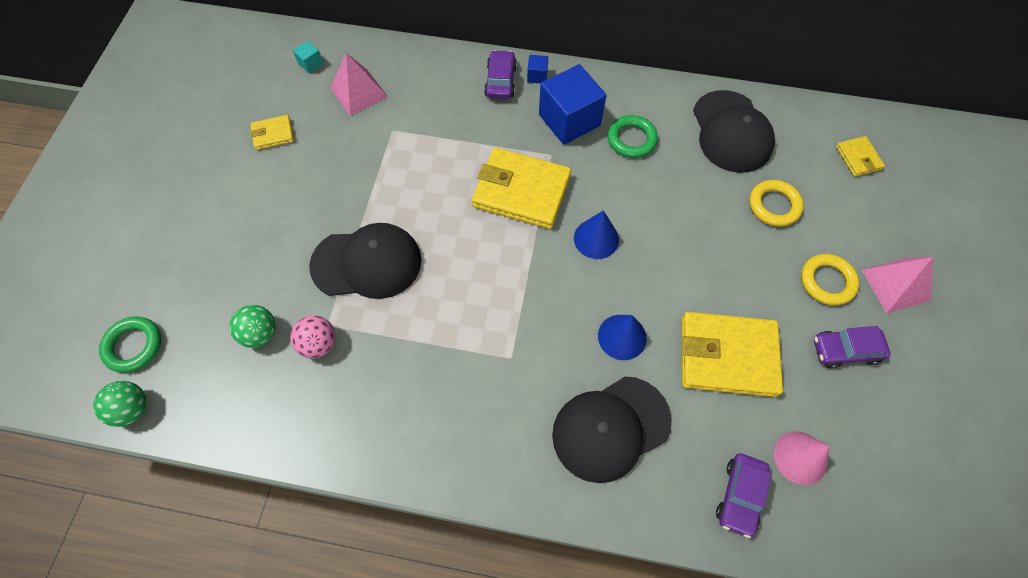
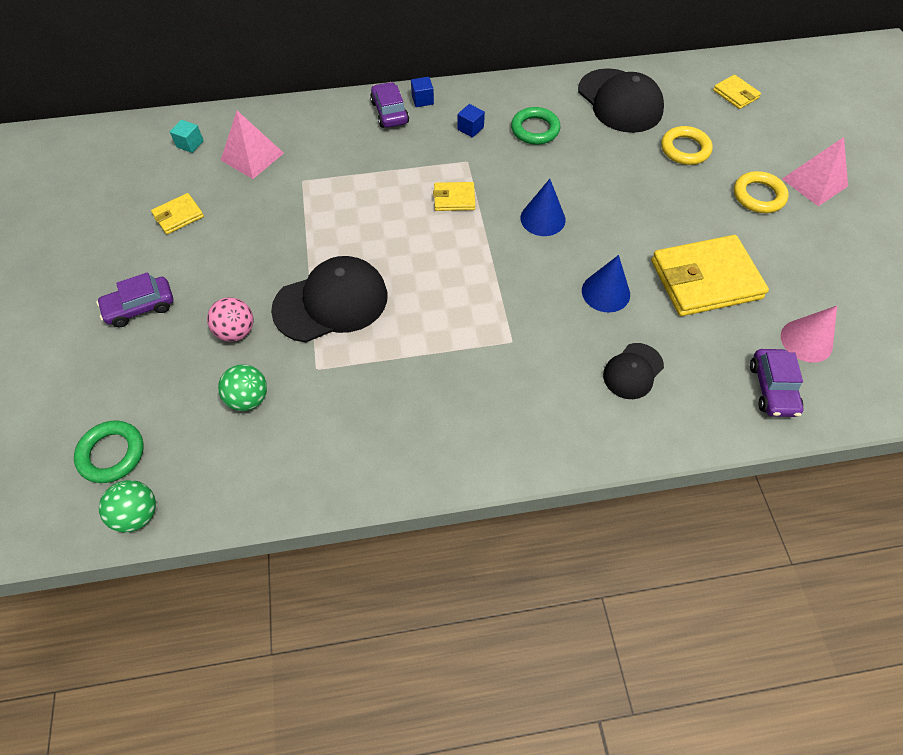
camera: 20 degrees left, 5 degrees down
pink ball [290,315,336,358] -> pink ball moved to [207,297,253,342]
yellow wallet [472,147,571,229] -> yellow wallet [433,182,475,211], size x0.48
blue cube [539,64,607,145] -> blue cube [457,104,485,138], size x0.43
black cap [552,376,672,483] -> black cap [603,343,664,399], size x0.55
purple car [814,326,891,368] -> purple car moved to [96,272,173,327]

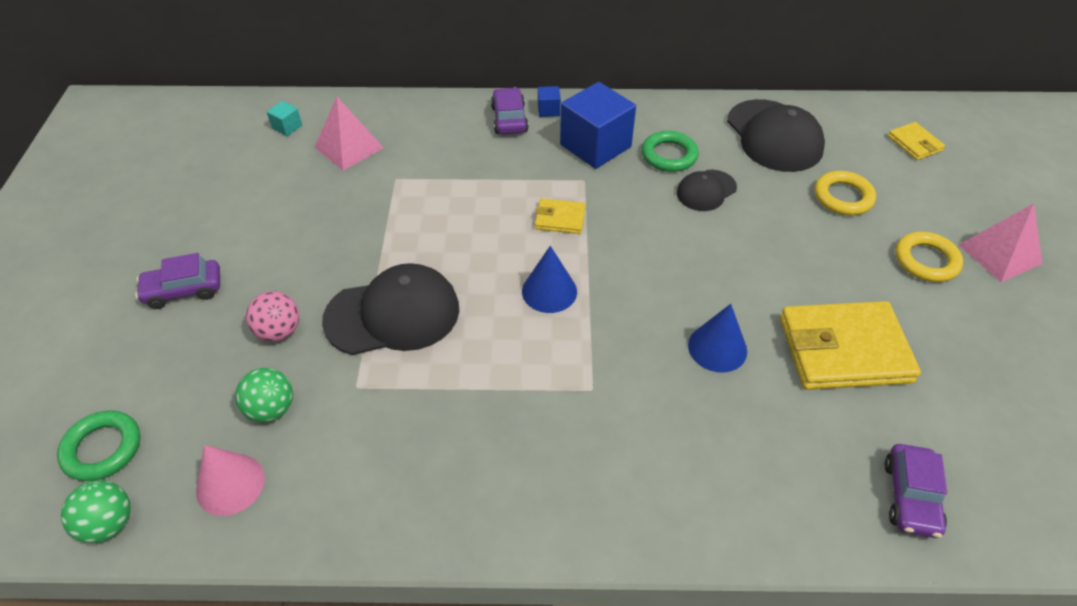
camera: 10 degrees right, 10 degrees down
yellow wallet [151,193,204,234] -> none
blue cube [457,104,485,138] -> blue cube [560,82,636,169], size x2.34
blue cone [520,179,566,236] -> blue cone moved to [522,246,577,313]
black cap [603,343,664,399] -> black cap moved to [677,170,737,211]
pink cone [781,306,837,363] -> pink cone moved to [196,445,265,516]

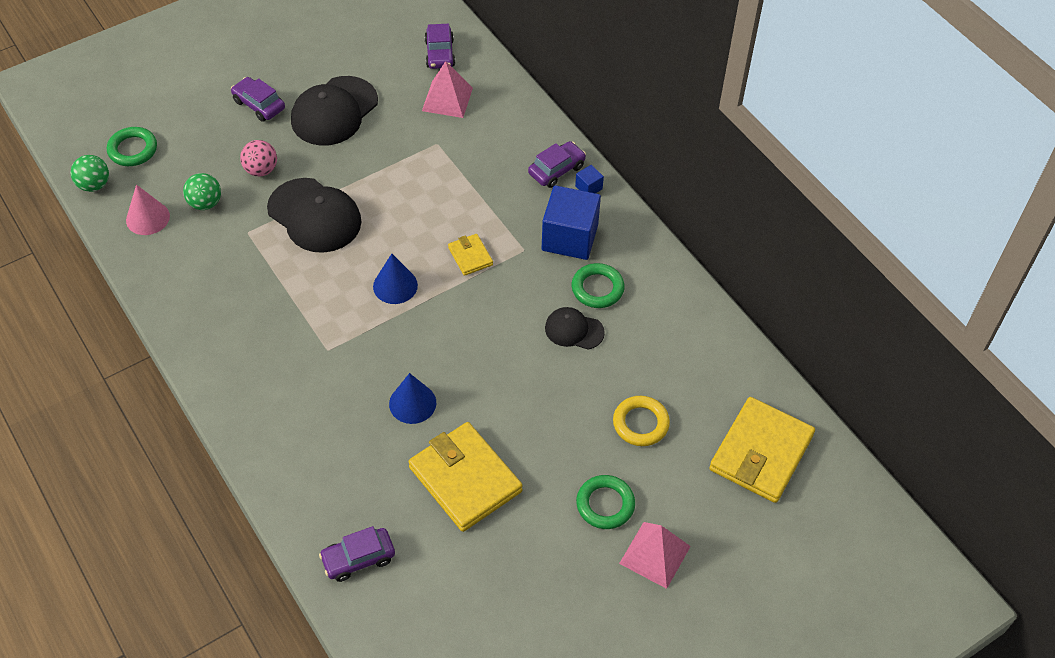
camera: 55 degrees right, 5 degrees up
turquoise cube [267,101,302,136] -> purple car [424,24,455,69]
black cap [727,99,825,172] -> black cap moved to [291,76,378,146]
yellow wallet [888,122,945,160] -> yellow wallet [710,397,815,503], size x2.08
yellow ring [895,232,963,282] -> green ring [576,475,635,529]

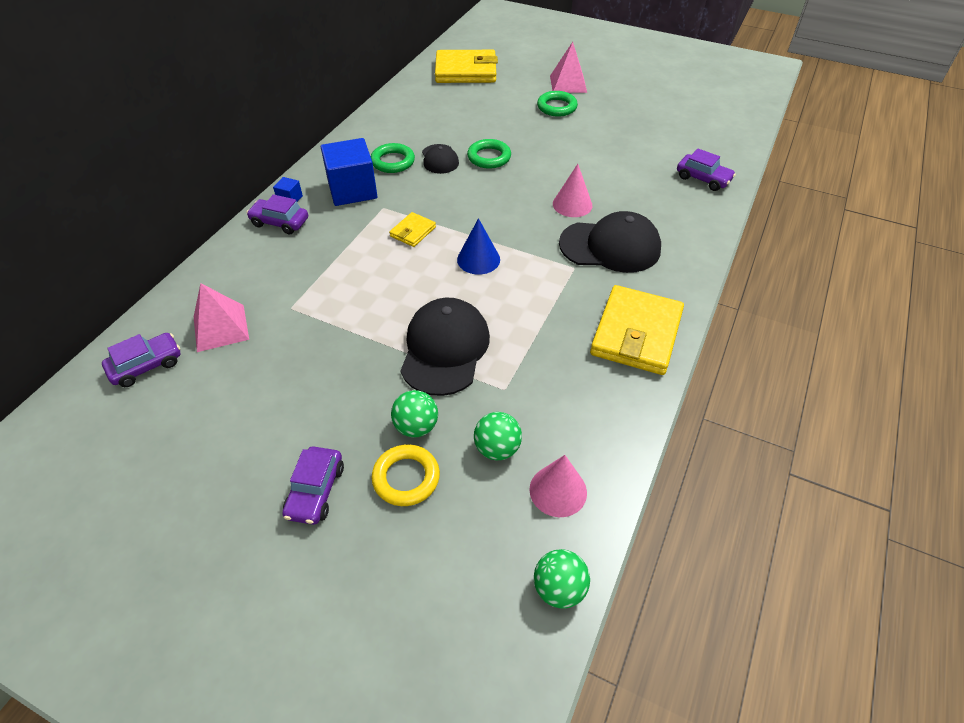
camera: 120 degrees left, 5 degrees down
green ring [107,127,157,166] -> green ring moved to [467,139,511,169]
pink ball [240,140,277,176] -> green ball [391,390,438,437]
black cap [291,76,378,146] -> black cap moved to [559,211,661,273]
blue cone [389,373,436,424] -> pink cone [553,164,593,217]
yellow wallet [409,422,523,532] -> yellow wallet moved to [590,285,684,375]
yellow ring [613,396,670,446] -> yellow ring moved to [372,444,440,506]

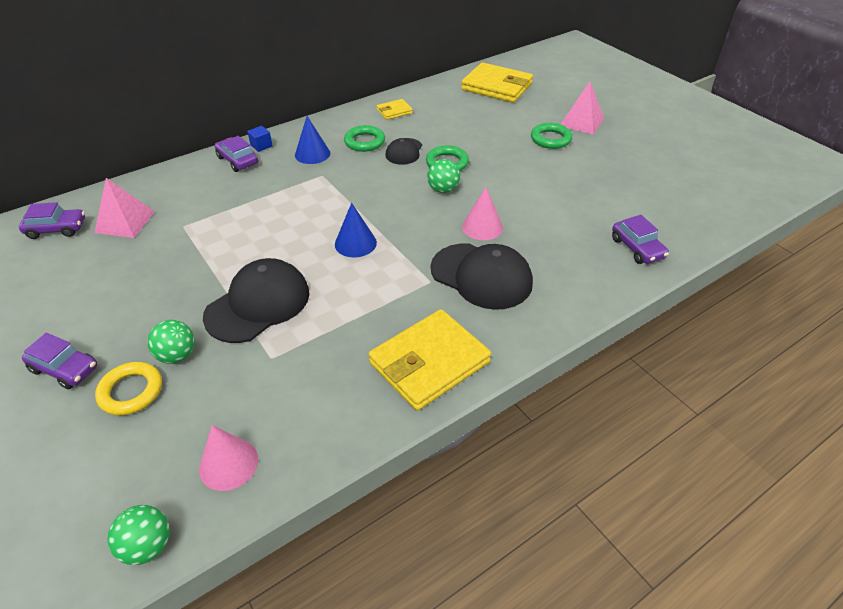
camera: 30 degrees right, 5 degrees down
purple car [282,446,344,525] -> purple car turned 105 degrees counterclockwise [22,333,97,389]
blue cube [321,138,377,206] -> blue cone [295,116,330,164]
yellow wallet [389,212,436,247] -> yellow wallet moved to [377,99,413,120]
green ball [474,412,522,460] -> green ball moved to [427,159,460,193]

